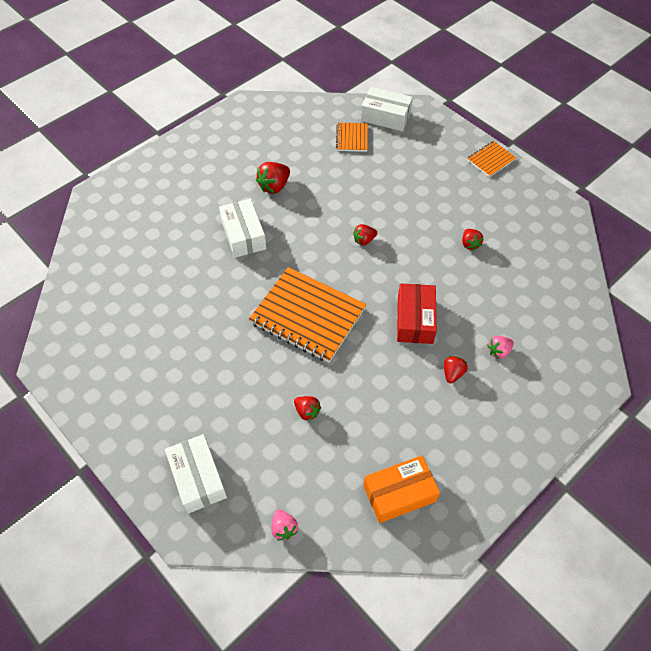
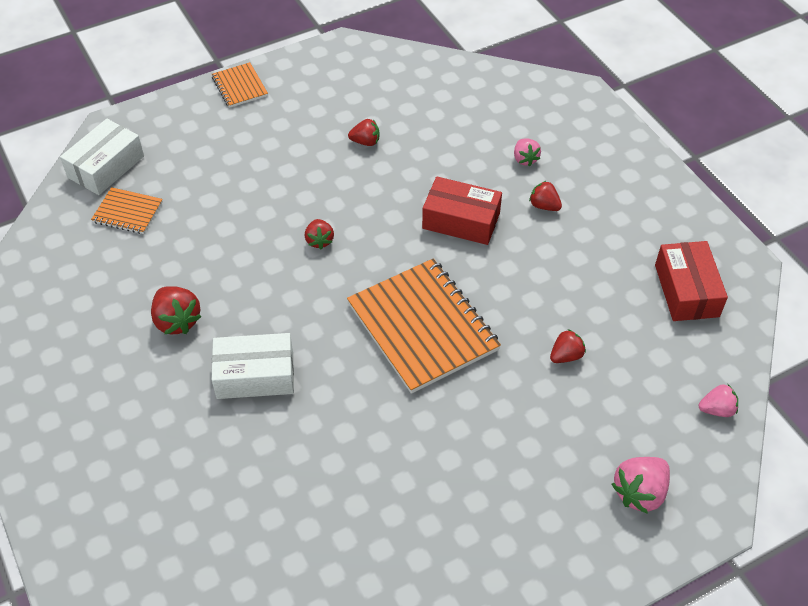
camera: 75 degrees left, 5 degrees down
white box [165,434,227,514] -> pink strawberry [611,457,670,514]
orange notebook [249,267,366,363] -> orange notebook turned 75 degrees counterclockwise [347,259,501,394]
orange box [364,455,440,523] -> red box [655,241,728,321]

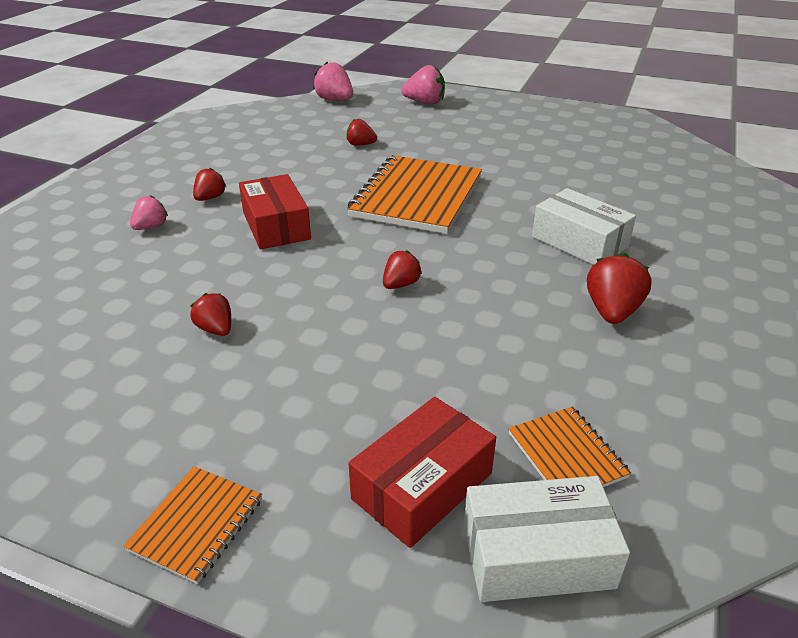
camera: 130 degrees left, 15 degrees down
red strawberry [529,181,562,211] -> red strawberry turned 150 degrees counterclockwise [193,168,226,201]
red box [655,241,728,321] -> red box moved to [349,397,496,548]
pink strawberry [698,384,738,417] -> pink strawberry [313,62,353,101], size x1.58

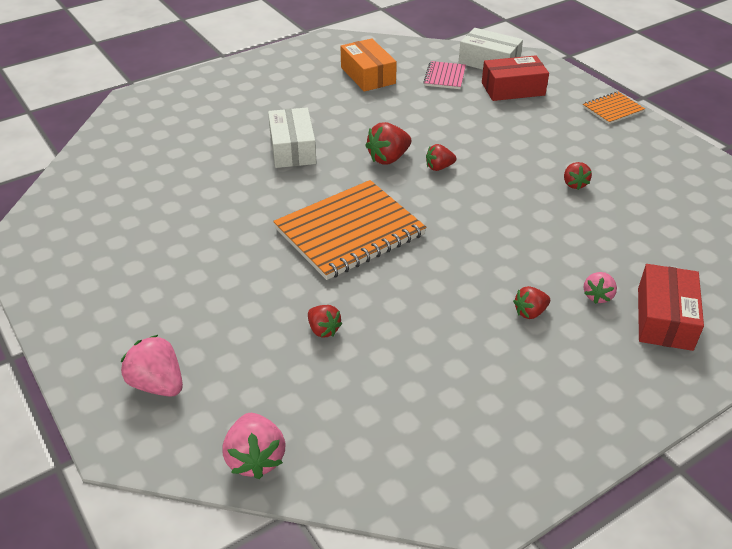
camera: 145 degrees left, 5 degrees up
pink strawberry [130,195,168,230] -> pink strawberry turned 45 degrees counterclockwise [584,272,617,304]
red box [239,174,311,249] -> red box moved to [638,264,704,351]
orange notebook [508,406,631,487] -> pink notebook [423,61,466,89]
red strawberry [587,253,652,324] -> red strawberry moved to [365,122,411,165]
none -> orange box [341,38,397,92]

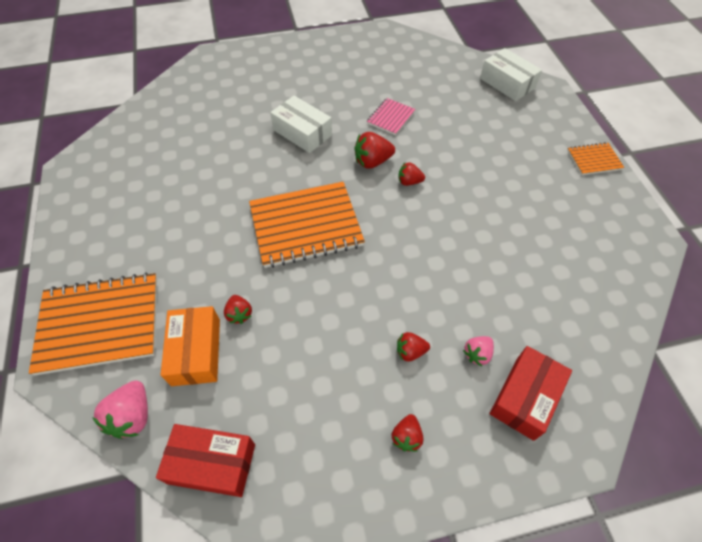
camera: 20 degrees right, 15 degrees up
pink strawberry [121,335,183,397] -> orange notebook [29,272,157,375]
white box [268,108,316,168] -> white box turned 60 degrees counterclockwise [270,96,332,153]
orange box [341,38,397,92] -> orange box moved to [161,306,220,386]
pink notebook [423,61,466,89] -> pink notebook moved to [367,98,415,135]
red box [482,55,549,101] -> red box moved to [156,424,255,497]
red strawberry [564,162,592,190] -> red strawberry moved to [392,414,423,452]

